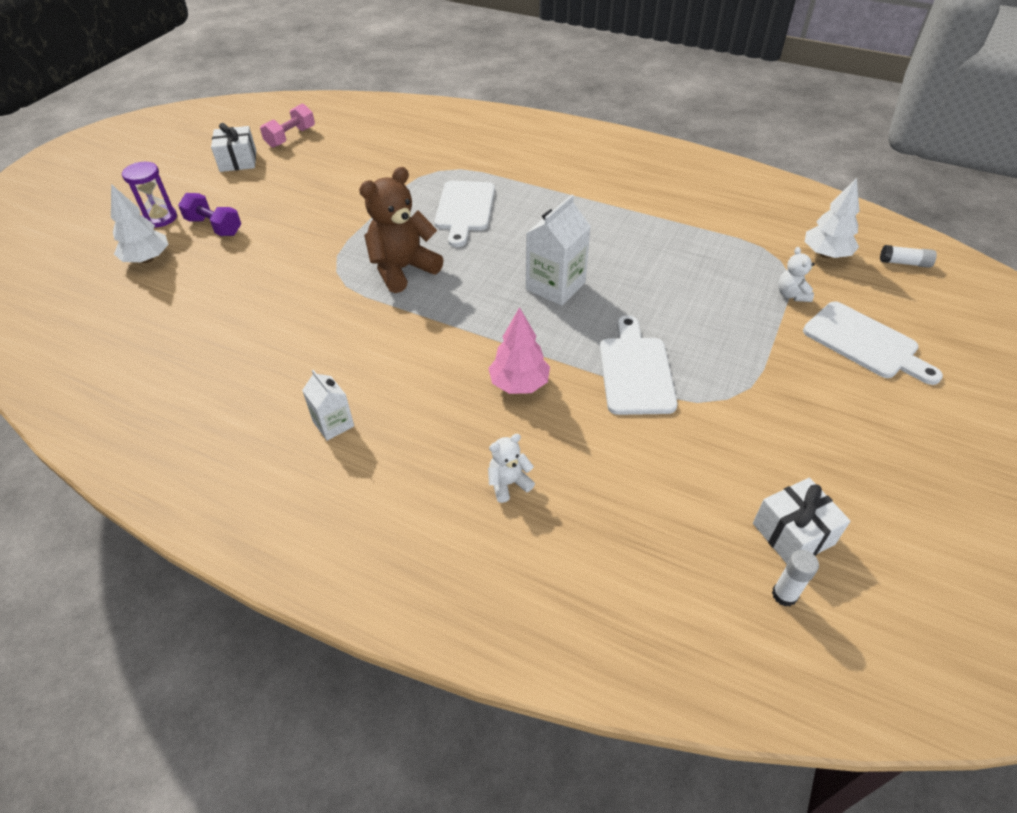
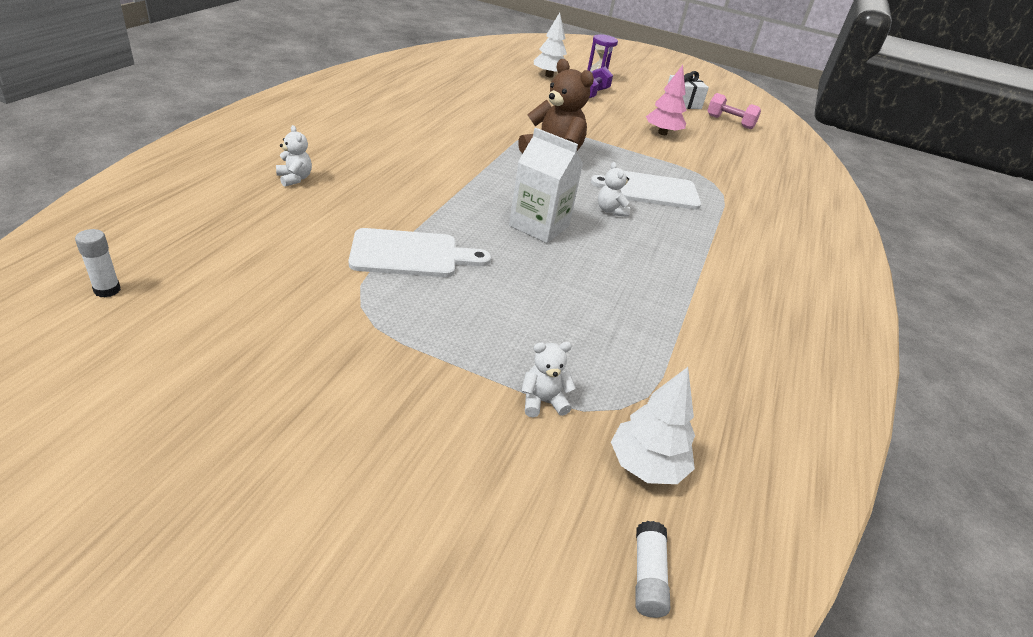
camera: 80 degrees right, 10 degrees down
white carton [302,370,354,441] -> none
pink tree [488,307,550,394] -> pink tree moved to [646,65,686,135]
white gift [753,478,851,564] -> none
white cutting board [803,301,943,385] -> none
none -> white teddy bear [598,162,630,217]

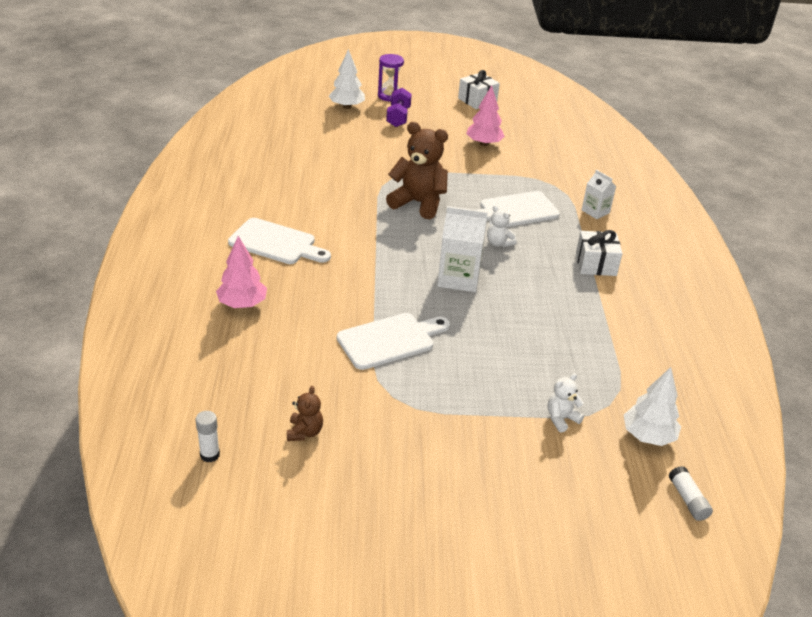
camera: 20 degrees left, 0 degrees up
white teddy bear [276,125,312,187] -> pink tree [216,236,267,308]
pink dumbbell [707,93,761,129] -> none
none -> white cutting board [228,218,331,264]
none -> brown teddy bear [287,386,323,441]
none -> white gift [576,230,623,276]
none -> white carton [582,170,616,219]

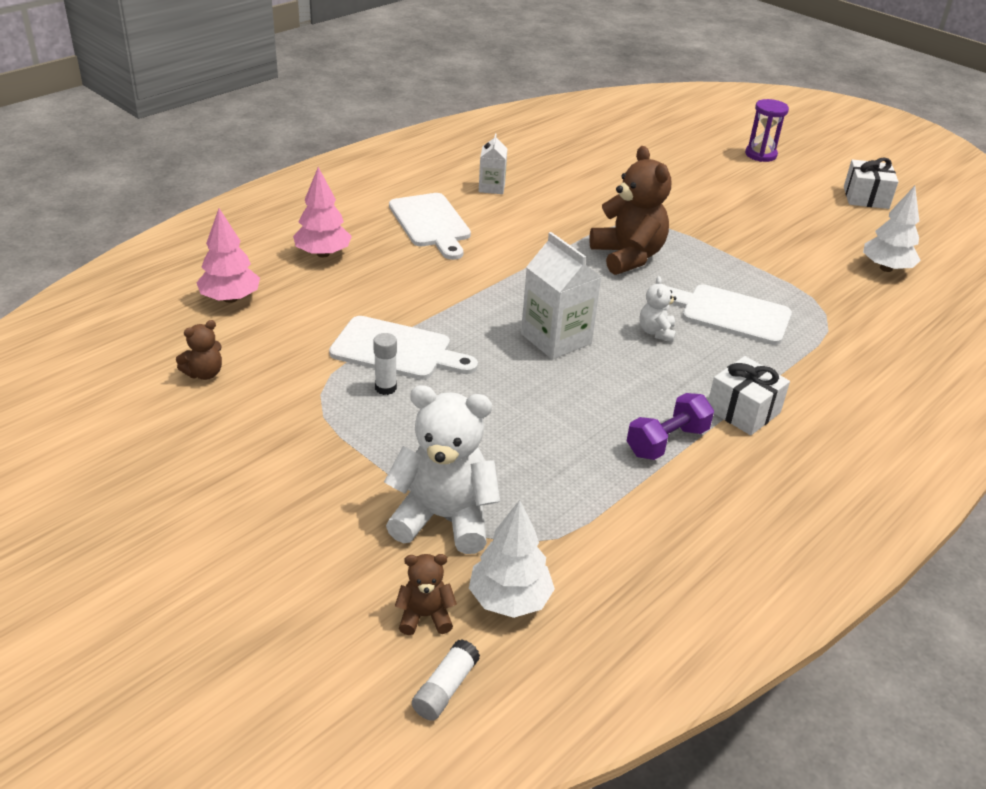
camera: 45 degrees right, 0 degrees up
white glue stick [196,411,220,462] -> white glue stick moved to [373,333,397,395]
white tree [329,49,365,109] -> white tree moved to [863,186,921,272]
purple dumbbell [386,88,412,127] -> purple dumbbell moved to [627,393,714,460]
pink tree [466,85,505,146] -> pink tree moved to [196,208,260,303]
white teddy bear [547,373,584,433] -> white teddy bear [384,385,500,554], size x2.06
white carton [582,170,616,219] -> white carton moved to [479,133,508,194]
none -> brown teddy bear [395,554,457,635]

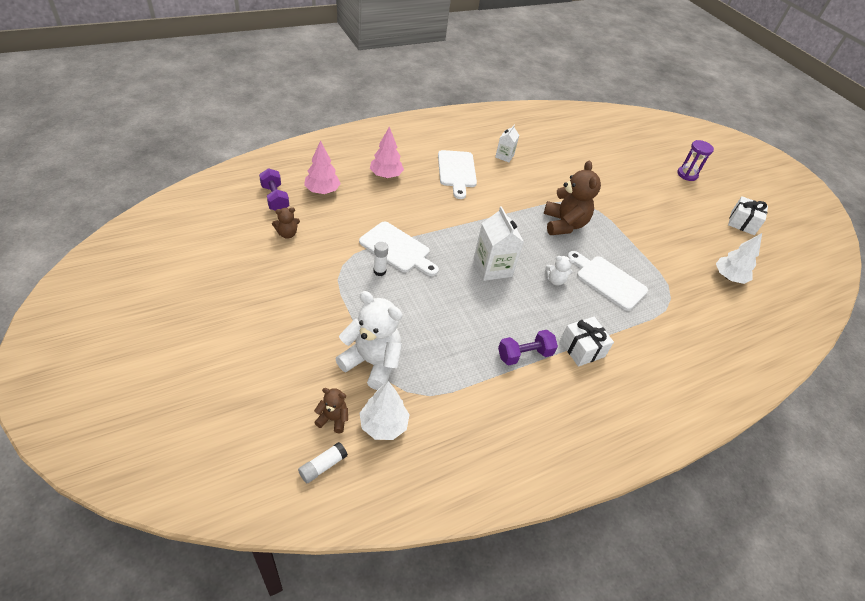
camera: 15 degrees right, 10 degrees up
white teddy bear [639,276,676,342] -> white teddy bear turned 105 degrees counterclockwise [545,256,575,286]
none -> purple dumbbell [259,168,289,211]

